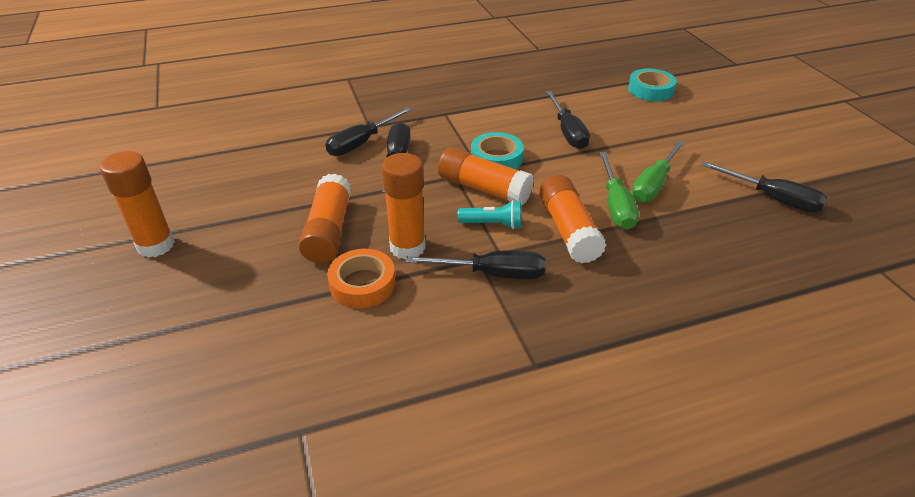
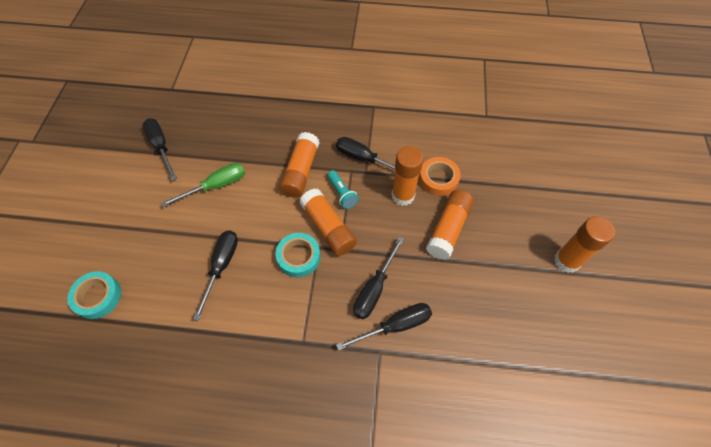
camera: 155 degrees left, 20 degrees up
turquoise flashlight [458,200,521,229] -> turquoise flashlight turned 150 degrees counterclockwise [327,170,359,209]
green screwdriver [599,152,639,230] -> none

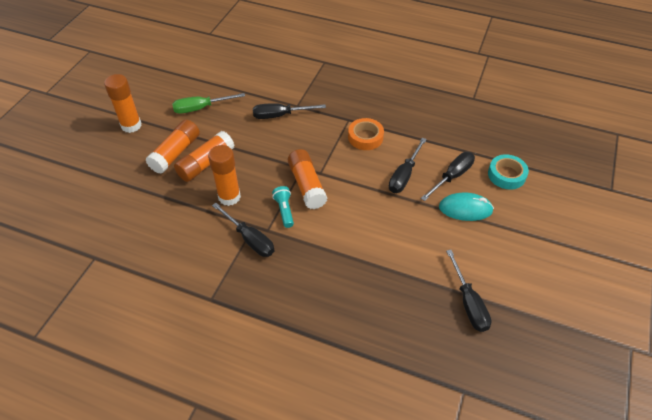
camera: 165 degrees left, 10 degrees down
green screwdriver [161,163,245,207] -> green screwdriver moved to [172,93,245,114]
turquoise tape [276,233,320,277] -> none
orange glue stick [279,132,320,198] -> orange glue stick moved to [146,120,200,174]
black screwdriver [353,237,404,319] -> black screwdriver moved to [421,152,475,201]
orange tape [419,157,461,196] -> orange tape moved to [348,118,384,150]
none -> turquoise mouse [439,193,494,221]

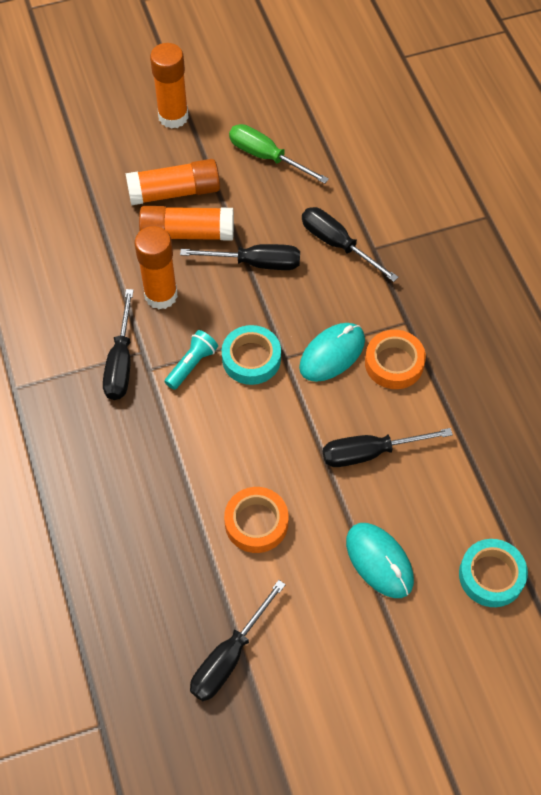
camera: 50 degrees right, 10 degrees up
orange glue stick [288,149,327,209] -> turquoise tape [222,325,281,385]
black screwdriver [421,152,475,201] -> black screwdriver moved to [180,244,300,270]
none -> orange tape [224,487,288,553]
none -> turquoise mouse [299,323,365,382]

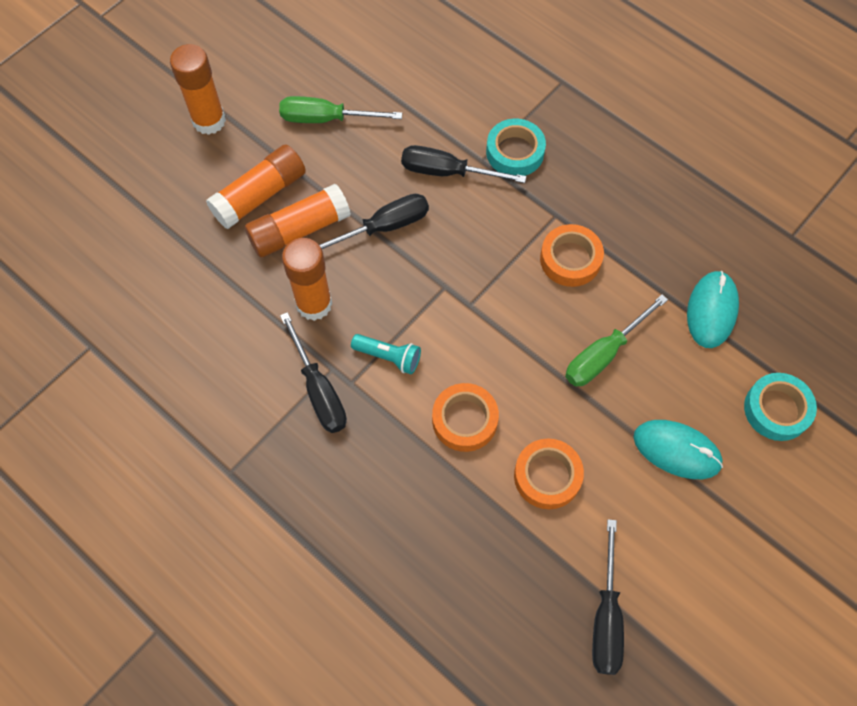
camera: 30 degrees left, 5 degrees up
turquoise flashlight [164,330,218,390] -> turquoise flashlight turned 105 degrees clockwise [351,334,421,374]
turquoise tape [222,325,281,385] -> turquoise tape moved to [486,119,546,176]
turquoise mouse [299,323,365,382] -> turquoise mouse moved to [687,271,739,348]
black screwdriver [323,428,453,467] -> green screwdriver [565,294,668,386]
none -> orange tape [432,383,499,452]

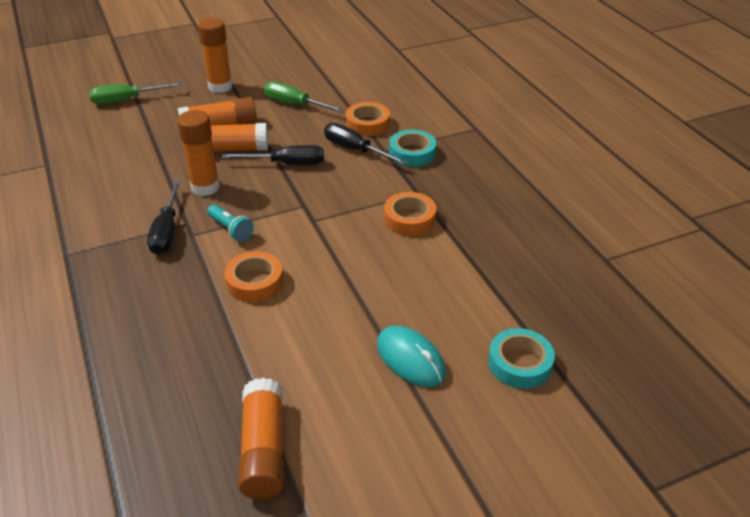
camera: 25 degrees right, 25 degrees down
orange tape [514,438,584,509] -> orange tape moved to [346,102,390,136]
green screwdriver [565,294,668,386] -> green screwdriver moved to [89,82,183,104]
black screwdriver [592,519,624,675] -> orange glue stick [238,378,284,499]
turquoise mouse [687,271,739,348] -> none

